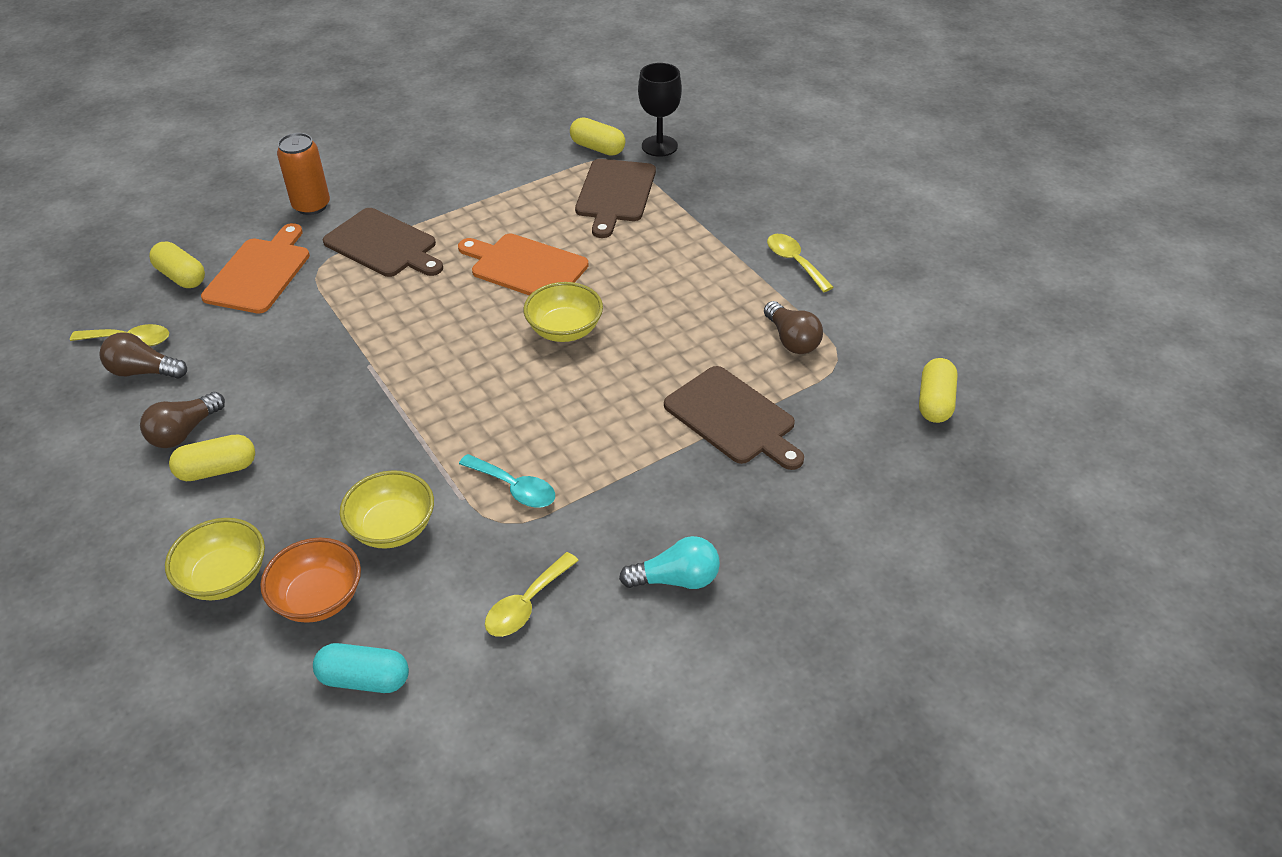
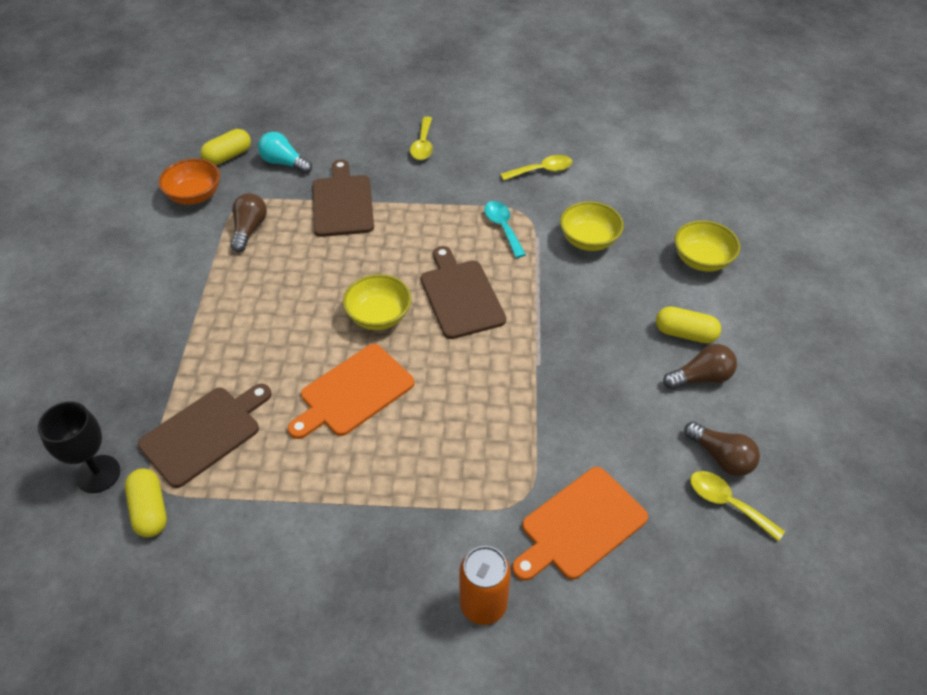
camera: 145 degrees left, 5 degrees up
yellow capsule [149,241,205,288] -> none
orange bowl [260,538,361,623] -> orange bowl moved to [158,158,220,205]
turquoise capsule [313,643,409,693] -> none
brown cutting board [322,208,443,277] -> brown cutting board moved to [421,246,506,339]
orange cutting board [458,234,589,296] -> orange cutting board turned 75 degrees clockwise [288,344,414,439]
turquoise light bulb [619,536,720,589] -> turquoise light bulb moved to [258,132,312,174]
yellow spoon [767,234,834,292] -> yellow spoon moved to [410,117,433,160]

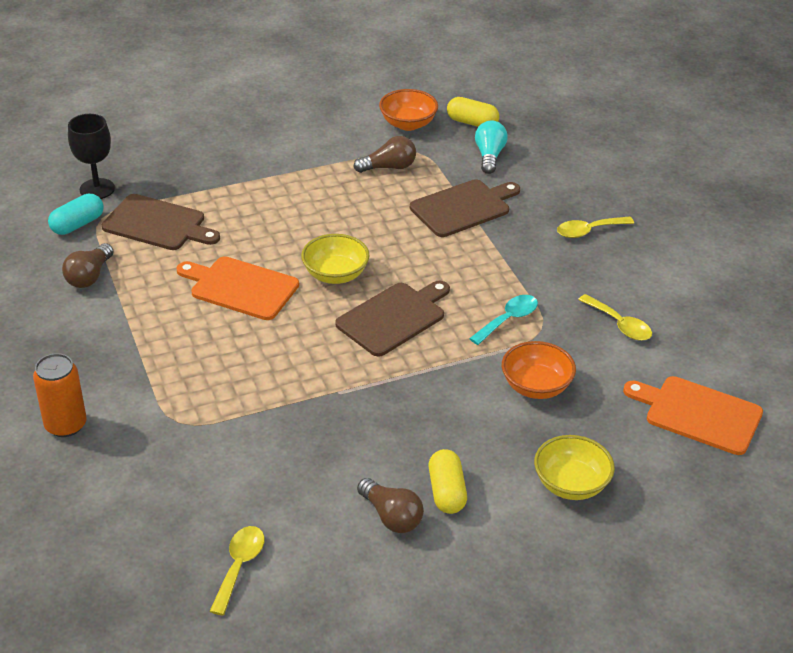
camera: 65 degrees right, 10 degrees down
yellow capsule [125,468,167,537] -> turquoise capsule [48,194,104,235]
orange cutting board [512,467,648,581] -> orange cutting board moved to [623,376,763,455]
yellow bowl [560,201,624,251] -> orange bowl [502,341,576,399]
brown light bulb [684,421,760,476] -> brown light bulb moved to [62,243,114,288]

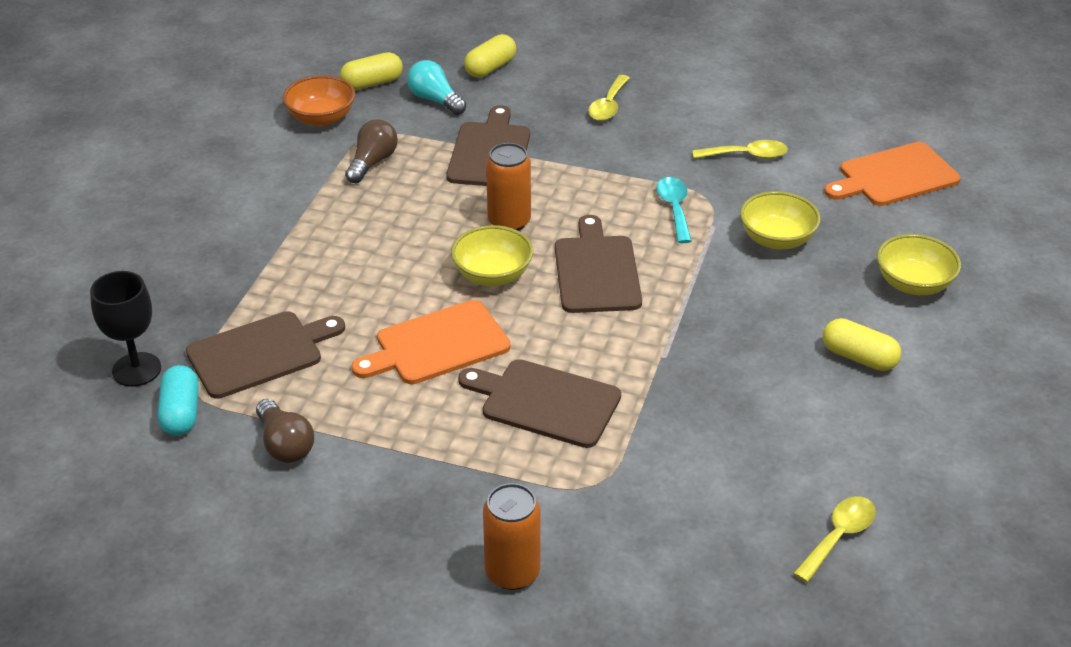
camera: 50 degrees left, 0 degrees up
yellow spoon [209,526,264,615] -> yellow spoon turned 75 degrees clockwise [793,496,876,583]
brown light bulb [357,478,424,533] -> none
orange bowl [502,341,576,399] -> yellow bowl [740,191,821,249]
none -> brown cutting board [458,359,621,448]
none -> yellow capsule [464,34,516,78]
none -> orange can [486,143,531,231]

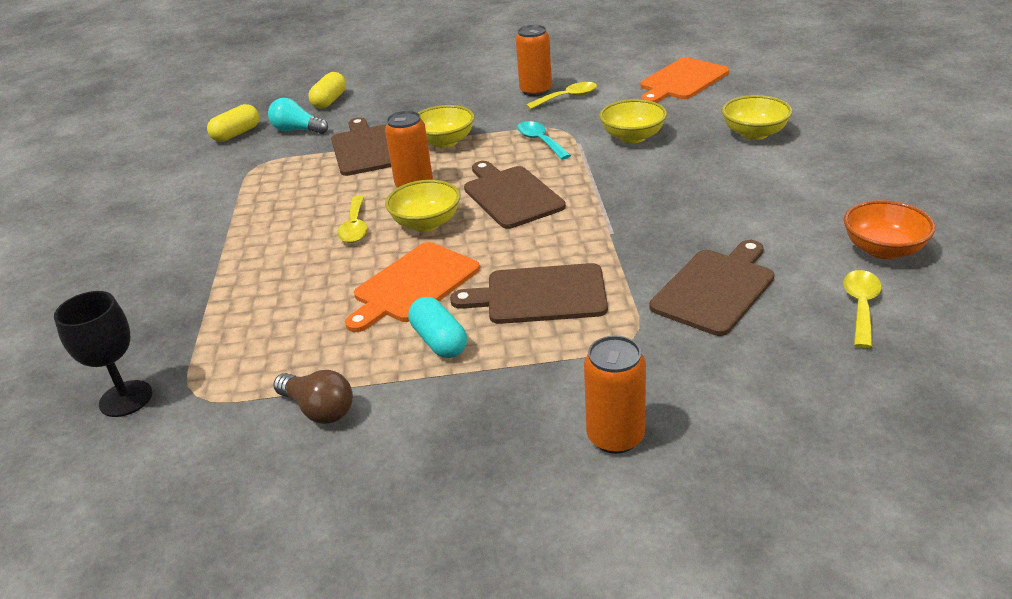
camera: 20 degrees left, 5 degrees down
turquoise capsule [158,365,199,435] -> turquoise capsule moved to [409,297,467,358]
brown cutting board [186,311,345,399] -> brown cutting board moved to [649,240,774,336]
orange bowl [283,75,355,126] -> orange bowl moved to [844,200,935,259]
brown light bulb [345,119,398,184] -> none
yellow spoon [588,75,630,121] -> yellow spoon moved to [337,195,367,243]
yellow capsule [823,318,901,371] -> none
none -> yellow bowl [418,105,475,148]
none -> orange can [516,25,552,97]

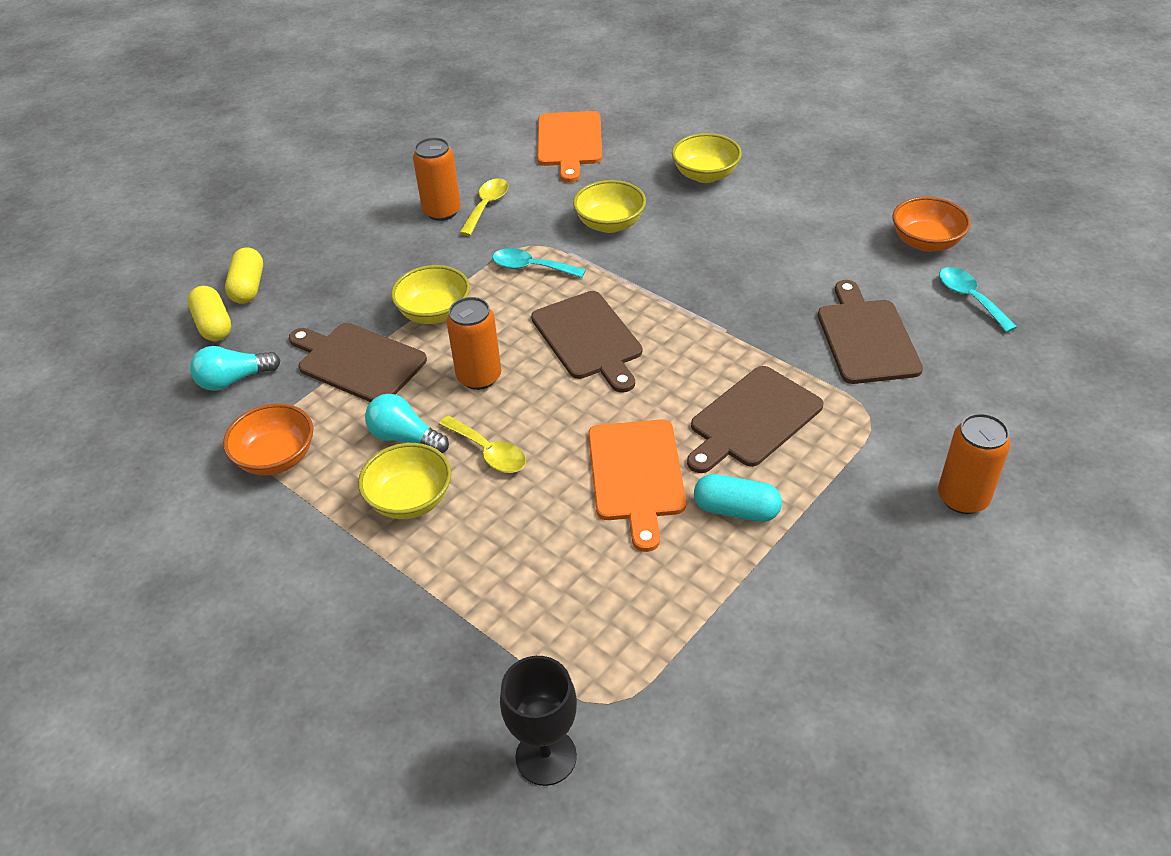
camera: 45 degrees left, 10 degrees up
yellow capsule [207,104,259,142] -> yellow capsule moved to [225,247,263,304]
brown light bulb [273,370,353,424] -> none
yellow bowl [385,180,460,232] -> yellow bowl moved to [358,443,451,519]
brown cutting board [464,161,566,229] -> brown cutting board turned 135 degrees counterclockwise [531,291,642,393]
yellow spoon [843,270,882,348] -> turquoise spoon [939,267,1017,332]
none -> orange bowl [223,403,313,475]
none -> turquoise light bulb [365,394,449,453]

